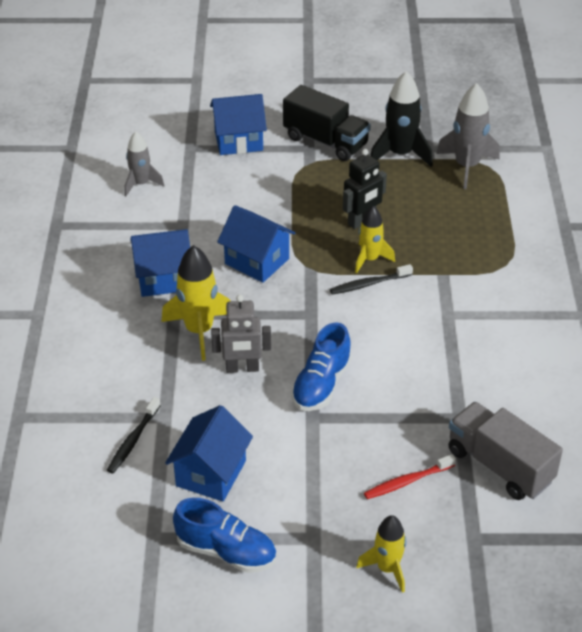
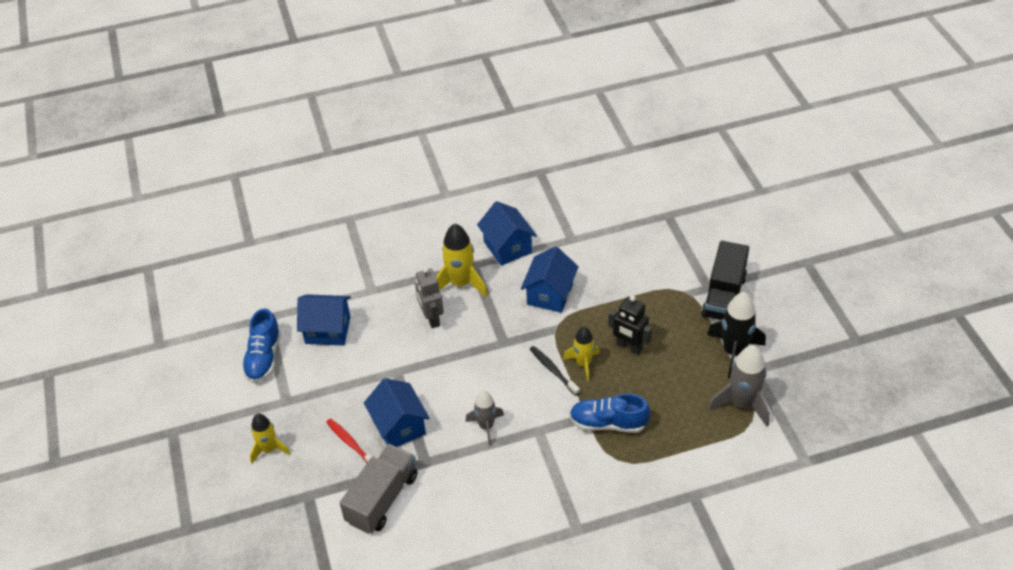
camera: 75 degrees right, 5 degrees up
black toothbrush [107,397,161,474] -> none
grey rocket [125,131,164,196] -> grey rocket moved to [465,390,504,445]
blue house [210,94,267,155] -> blue house moved to [364,378,430,447]
blue shoe [291,322,352,411] -> blue shoe moved to [570,394,650,433]

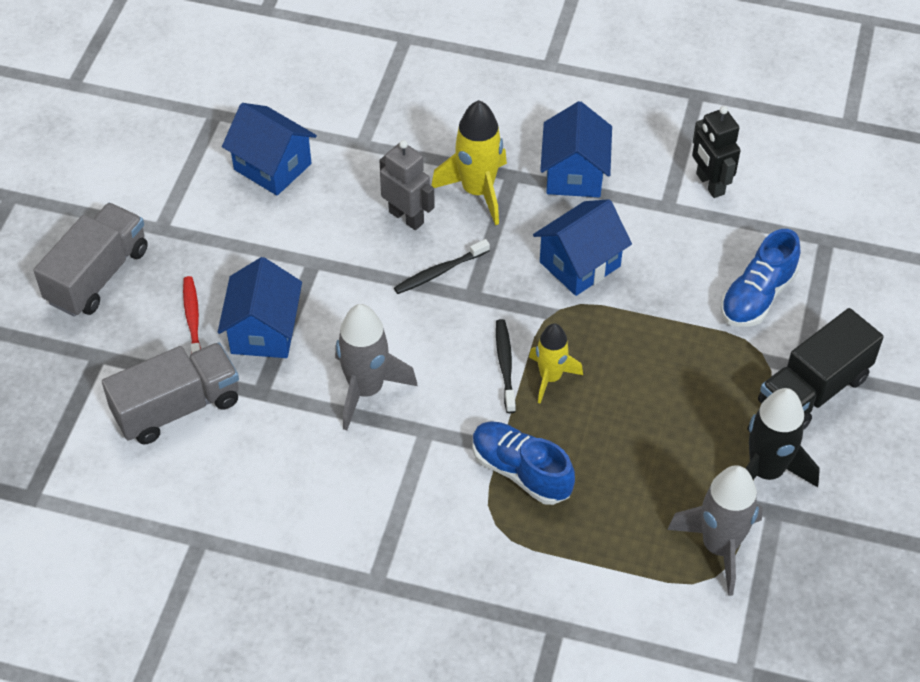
camera: 30 degrees right, 5 degrees up
blue shoe [242,308,281,383] -> blue shoe moved to [720,229,800,327]
yellow rocket [250,414,291,464] -> grey truck [34,203,148,317]
grey robot [415,267,444,328] -> grey robot turned 120 degrees clockwise [379,140,435,230]
grey rocket [465,390,504,445] -> grey rocket [335,304,418,430], size x1.55
black robot [608,296,652,355] -> black robot moved to [692,106,741,198]
none -> black toothbrush [394,239,490,294]

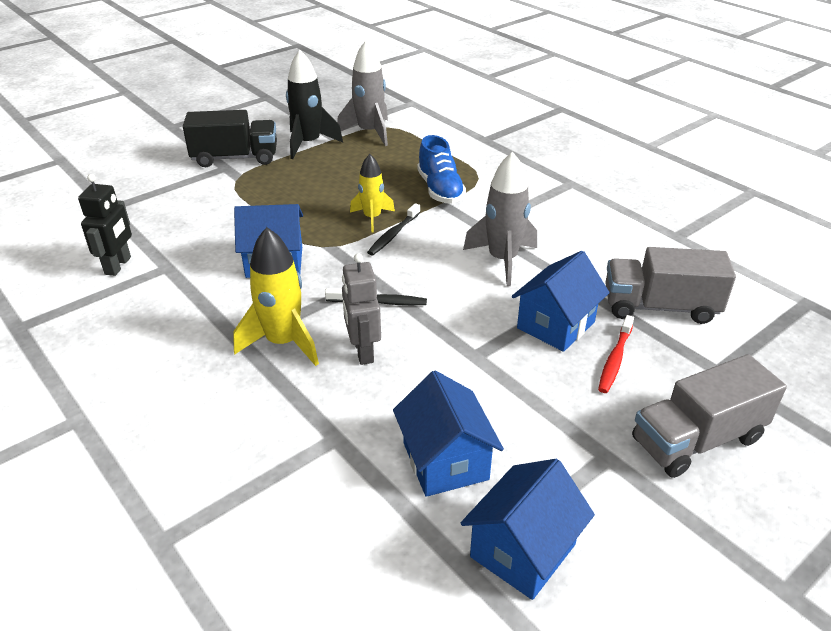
camera: 145 degrees left, 15 degrees down
blue house [540,101,612,197] -> blue house moved to [461,459,595,600]
blue shoe [720,229,800,327] -> none

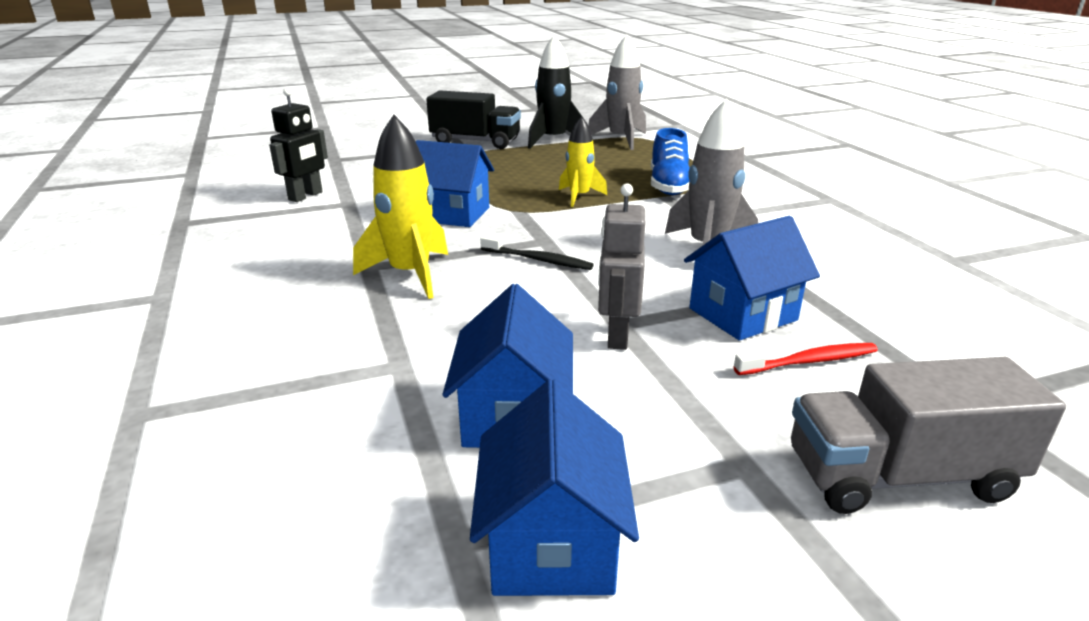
camera: 20 degrees right, 10 degrees down
grey robot [342,253,381,365] -> grey robot moved to [598,183,645,350]
black toothbrush [367,203,420,255] -> none
blue house [461,459,595,600] -> blue house turned 60 degrees counterclockwise [470,379,639,596]
red toothbrush [598,315,634,393] -> red toothbrush turned 150 degrees counterclockwise [734,343,878,375]
grey truck [605,247,736,324] -> none

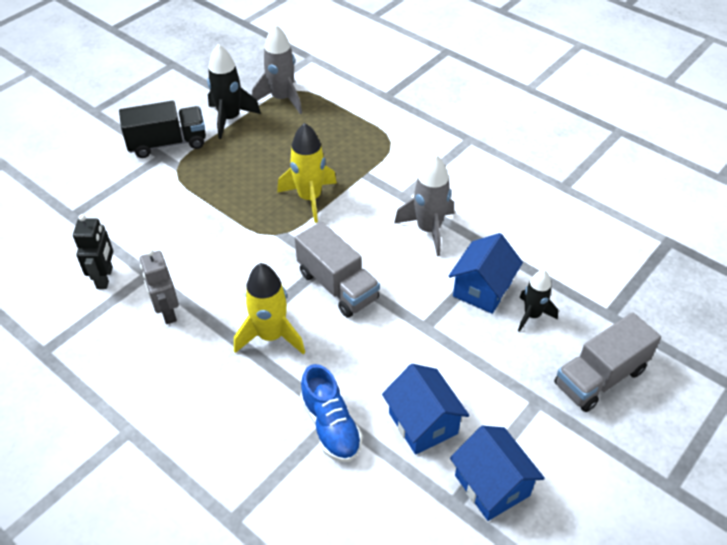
camera: 30 degrees left, 20 degrees up
blue house [415,140,494,227] -> none
black toothbrush [480,235,594,270] -> grey truck [295,222,380,318]
yellow rocket [559,116,607,207] -> yellow rocket [277,123,337,223], size x1.55
grey robot [598,183,645,350] -> grey robot moved to [140,249,179,324]
blue shoe [651,128,690,195] -> blue shoe moved to [300,364,363,462]
red toothbrush [734,343,878,375] -> black rocket [518,270,558,332]

